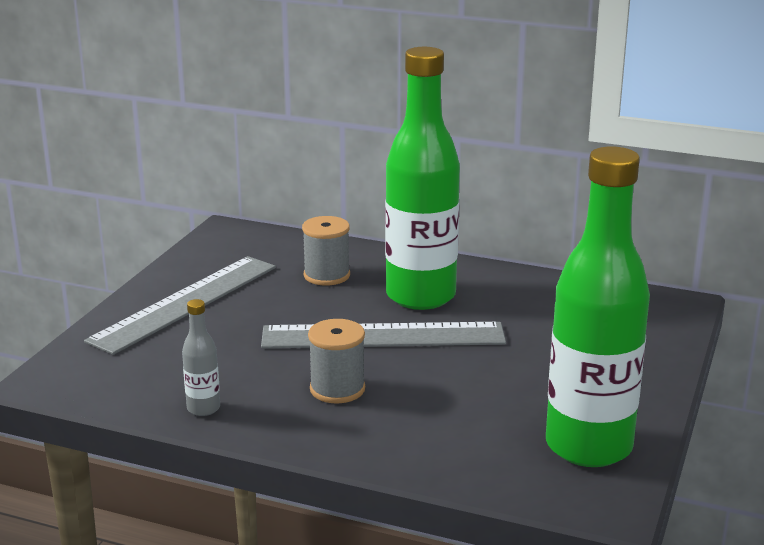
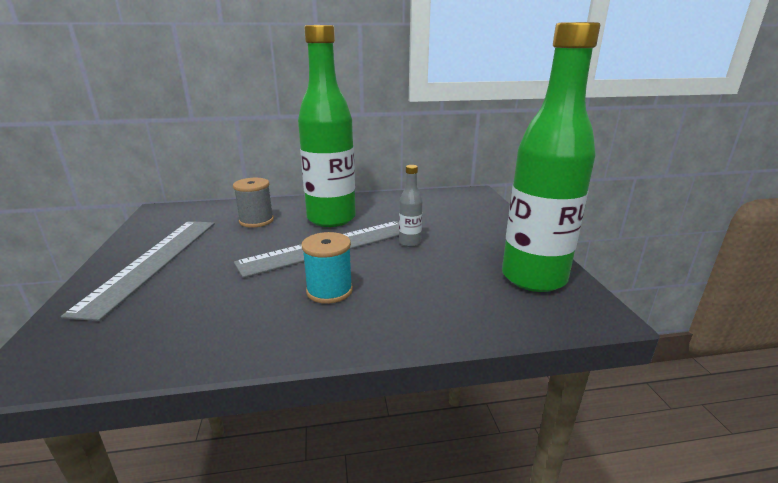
camera: 30 degrees left, 0 degrees up
grey bottle [182,299,220,416] -> grey bottle moved to [399,165,422,247]
grey spool [308,319,365,403] -> turquoise spool [302,232,353,304]

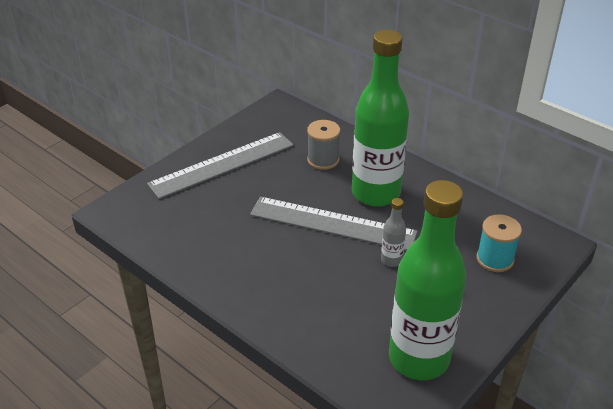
camera: 50 degrees right, 15 degrees up
turquoise spool [302,232,353,304] -> turquoise spool moved to [477,214,522,272]

